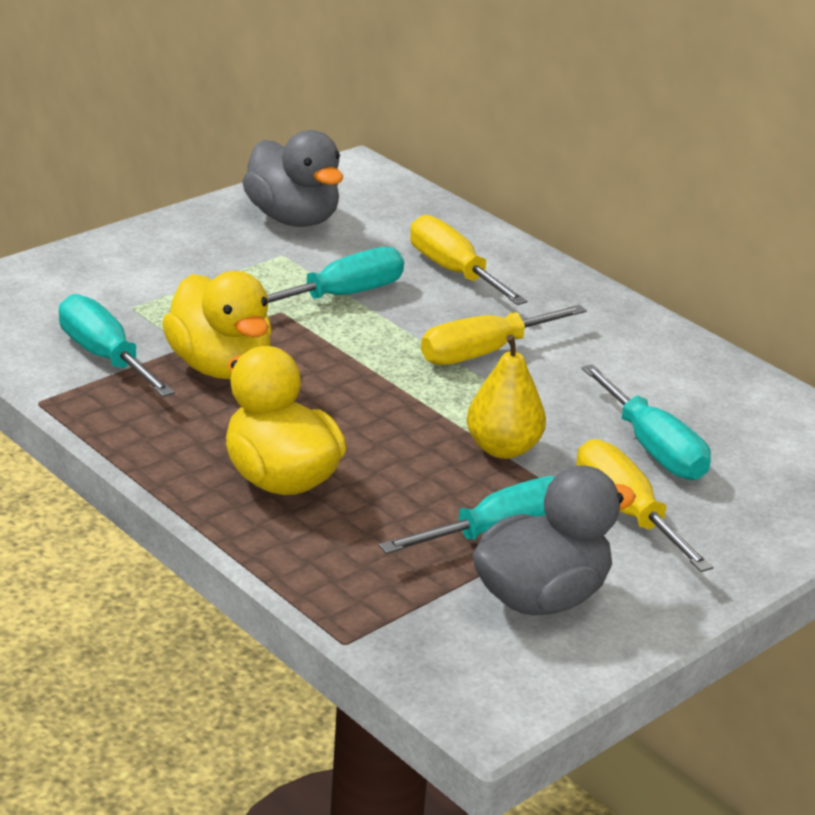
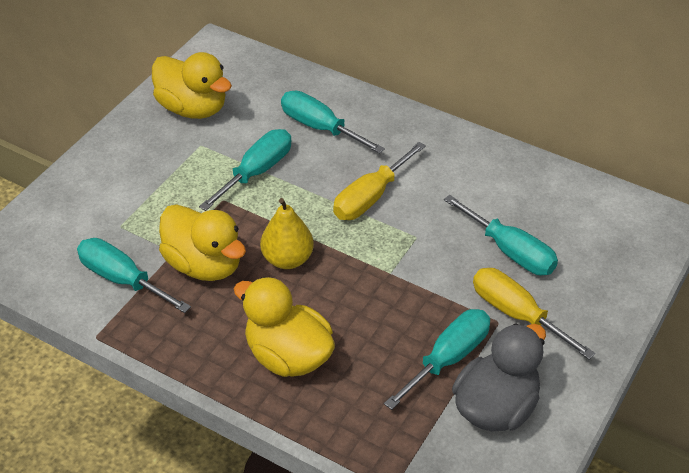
camera: 15 degrees left, 15 degrees up
grey duck [242,130,343,227] -> yellow duck [152,52,232,119]
yellow screwdriver [410,215,527,305] -> turquoise screwdriver [281,91,385,154]
yellow pear [466,334,546,459] -> yellow pear moved to [260,198,314,269]

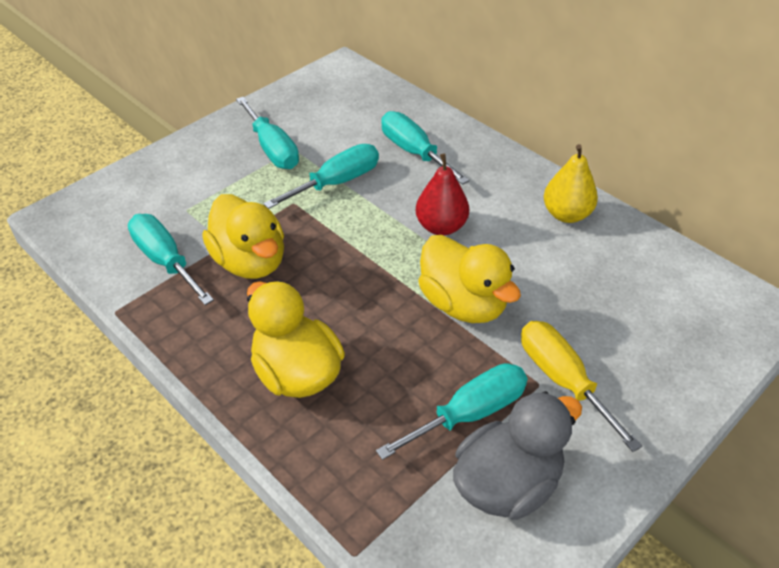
camera: 15 degrees right, 0 degrees up
yellow duck [152,52,232,119] -> yellow duck moved to [418,235,521,323]
yellow pear [260,198,314,269] -> yellow pear moved to [543,144,598,223]
yellow screwdriver [333,142,426,220] -> red pear [416,153,469,235]
turquoise screwdriver [444,195,558,275] -> turquoise screwdriver moved to [236,97,299,169]

